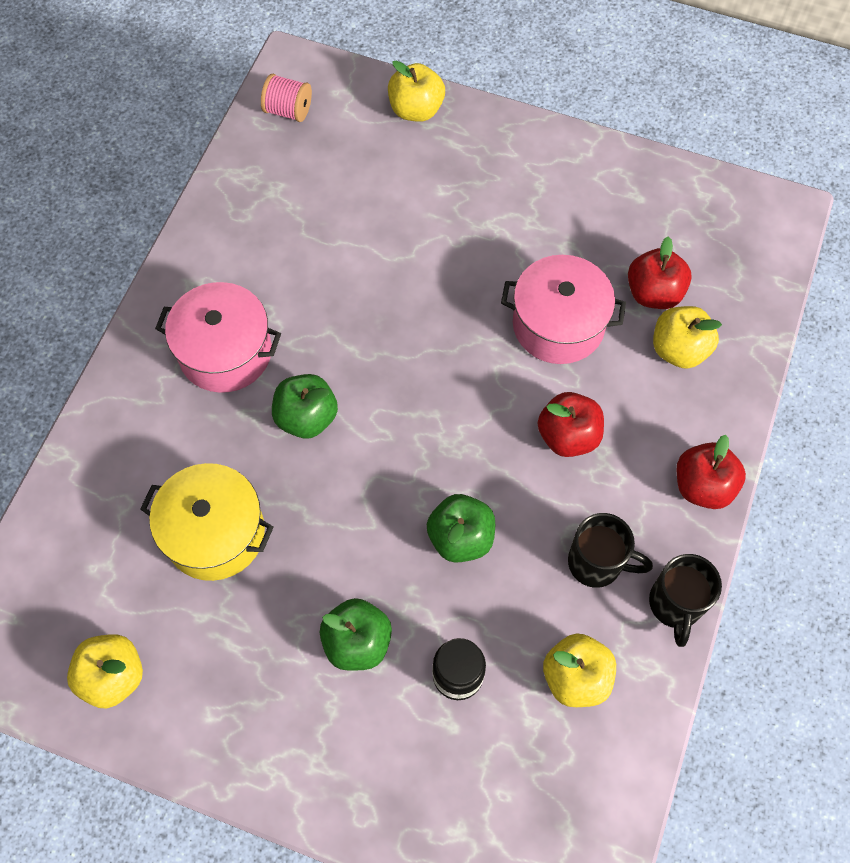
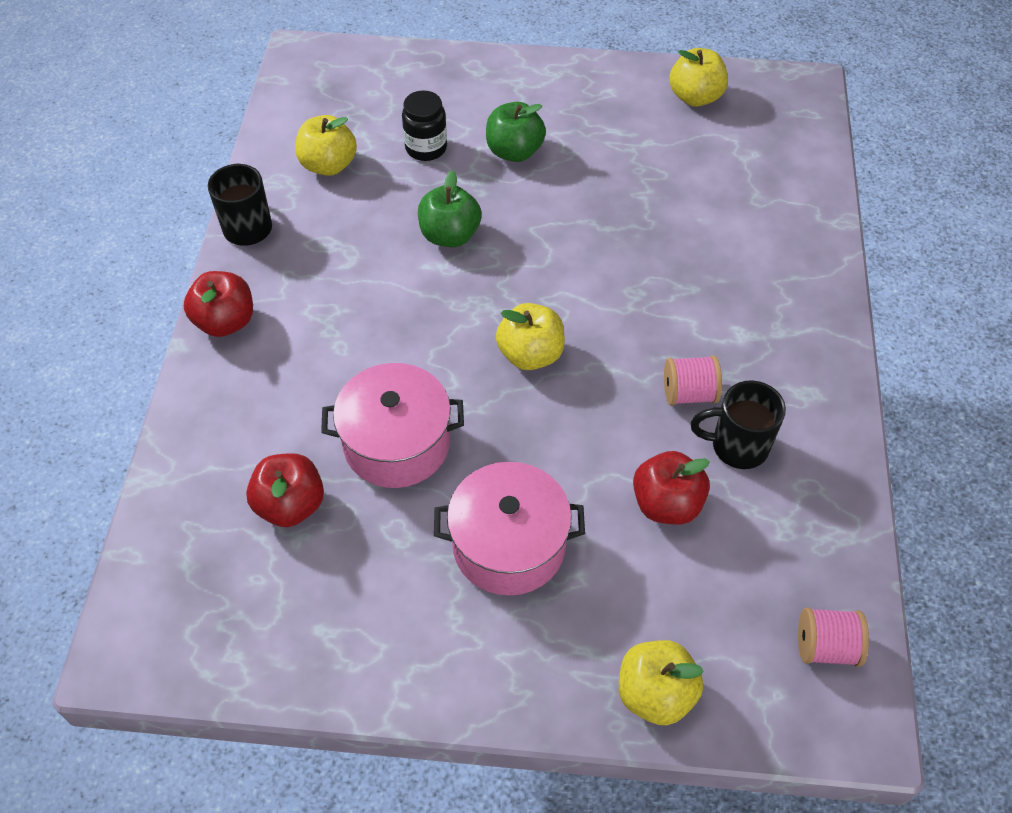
camera: 165 degrees right, 10 degrees down
yellow pot [140,463,274,581] -> none
pink pot [155,282,281,393] -> pink pot moved to [434,462,585,596]
green apple [272,374,338,438] -> none
red apple [538,392,604,457] -> red apple moved to [633,451,710,525]
black mug [568,513,653,588] -> black mug moved to [691,380,786,469]
yellow apple [653,306,722,369] -> yellow apple moved to [496,303,565,370]
none -> pink spool [664,355,722,405]

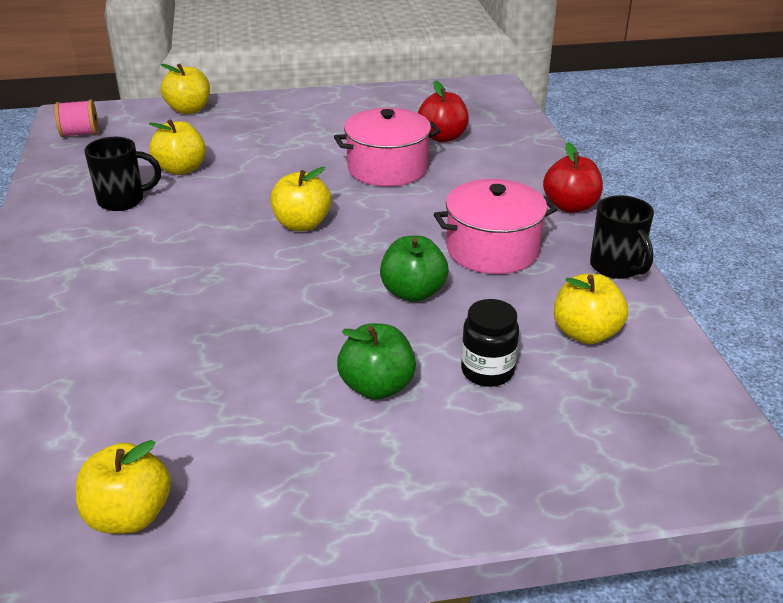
camera: 165 degrees right, 20 degrees down
pink pot [434,462,585,596] -> pink pot moved to [434,179,557,274]
red apple [633,451,710,525] -> yellow apple [149,119,206,175]
pink spool [664,355,722,405] -> none

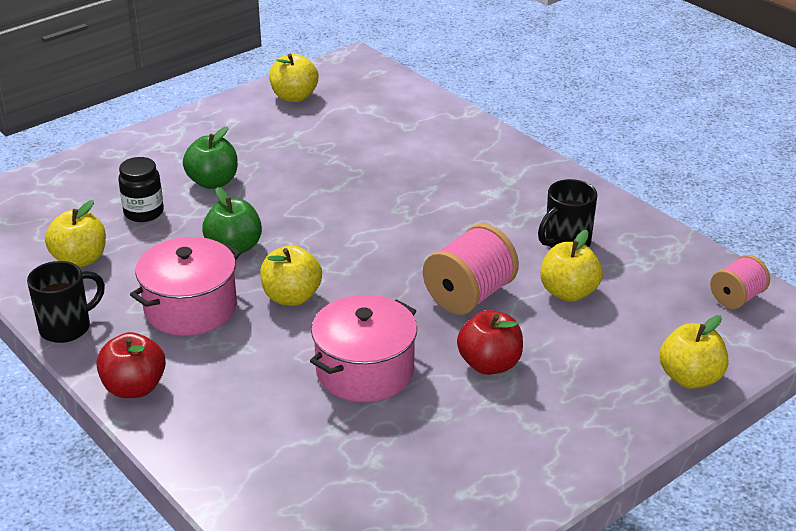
camera: 150 degrees right, 0 degrees up
yellow apple [270,167,331,231] -> yellow apple moved to [260,245,322,306]
red apple [418,81,469,142] -> red apple moved to [457,310,523,375]
black mug [590,195,654,279] -> black mug turned 105 degrees clockwise [27,261,105,343]
none -> pink spool [423,223,519,315]

